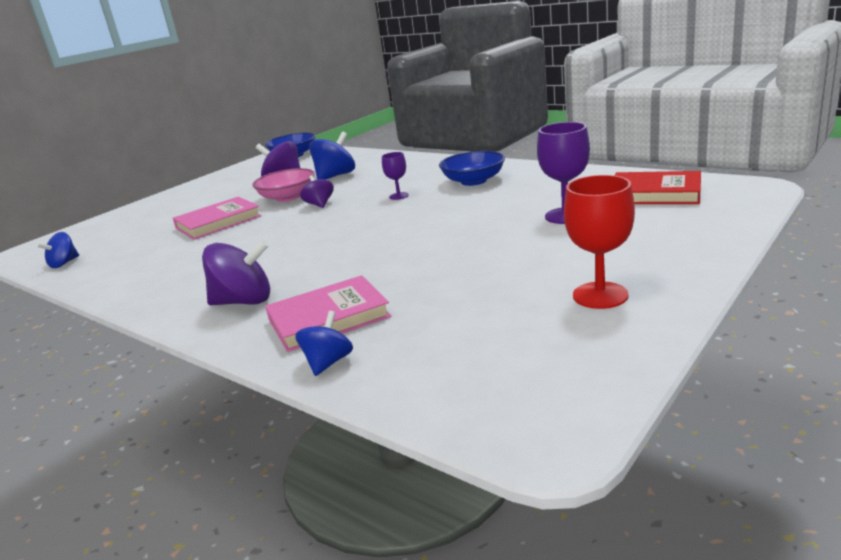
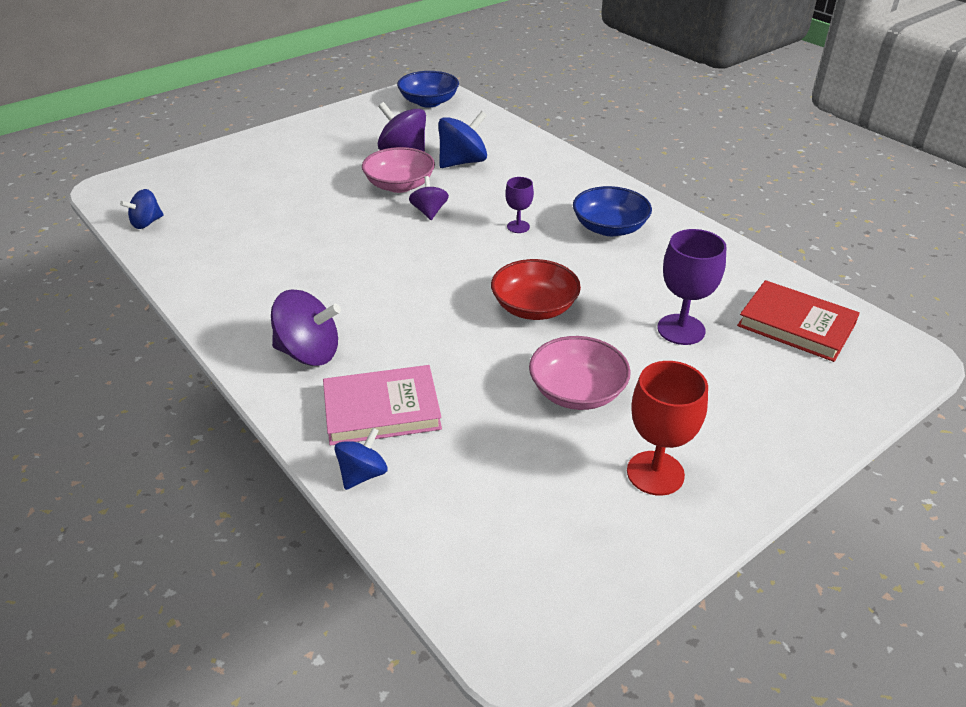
camera: 10 degrees right, 15 degrees up
pink book [173,197,261,240] -> none
none -> red bowl [491,259,581,320]
none -> pink bowl [529,336,631,410]

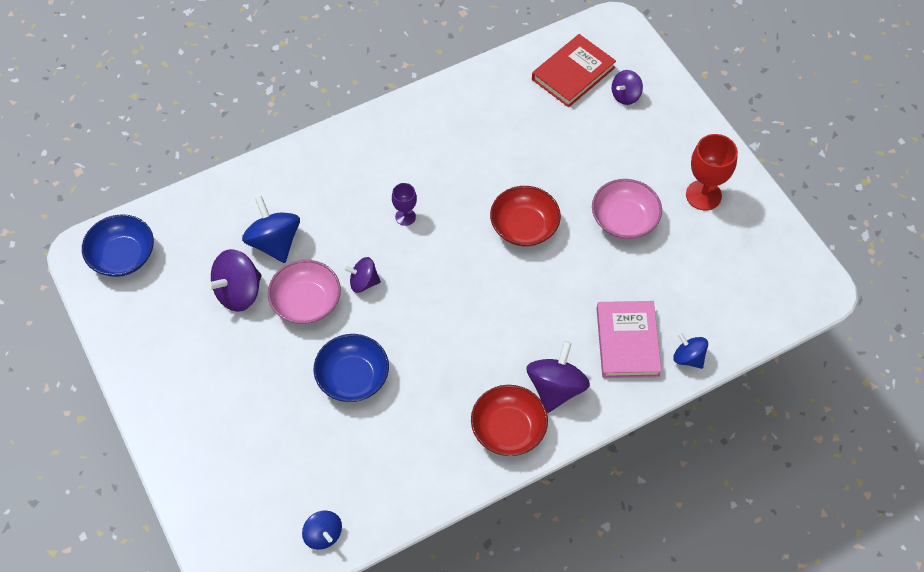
camera: 80 degrees left, 20 degrees up
blue bowl [573,186,652,236] -> blue bowl moved to [314,334,389,402]
purple goblet [657,229,726,345] -> none
none -> red bowl [471,385,548,456]
none -> purple spinning top [612,70,643,105]

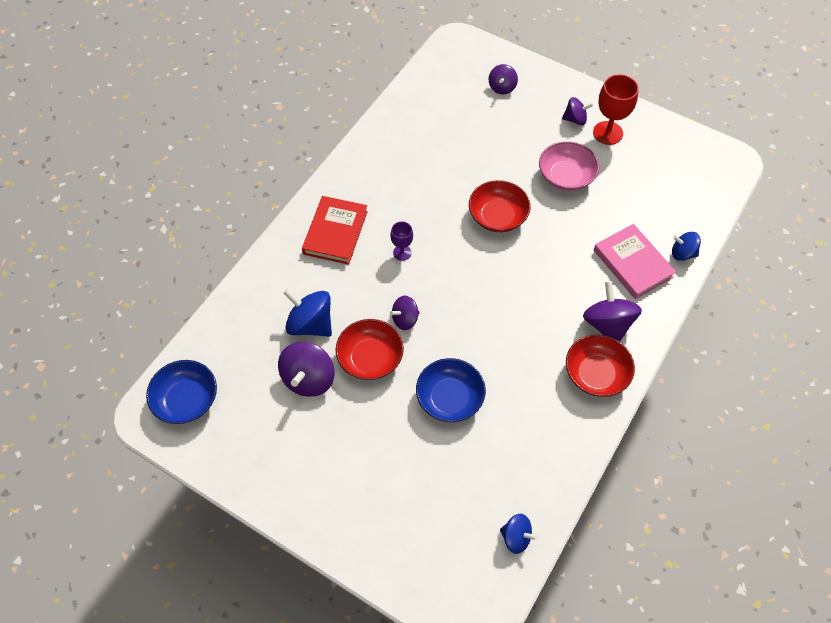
camera: 30 degrees left, 0 degrees up
pink bowl [268,260,341,324] -> red bowl [335,319,404,380]
red book [532,34,616,107] -> red book moved to [302,196,368,265]
none -> purple spinning top [562,97,594,125]

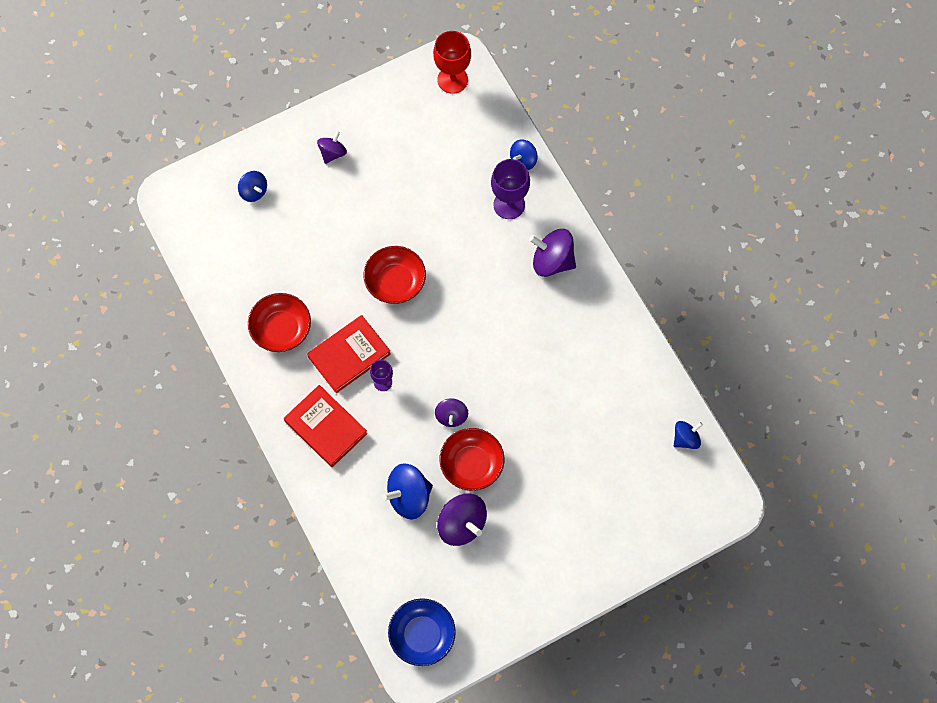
camera: 60 degrees left, 10 degrees up
blue bowl [416,358,486,422] -> none
purple spinning top [489,64,518,94] -> blue spinning top [238,171,267,202]
pink bowl [539,141,599,191] -> none
red bowl [566,335,635,397] -> red bowl moved to [248,293,311,352]
red goblet [593,74,639,145] -> red goblet moved to [433,31,471,94]
pink book [594,224,676,299] -> purple goblet [491,159,530,219]
none -> red book [307,315,391,393]

